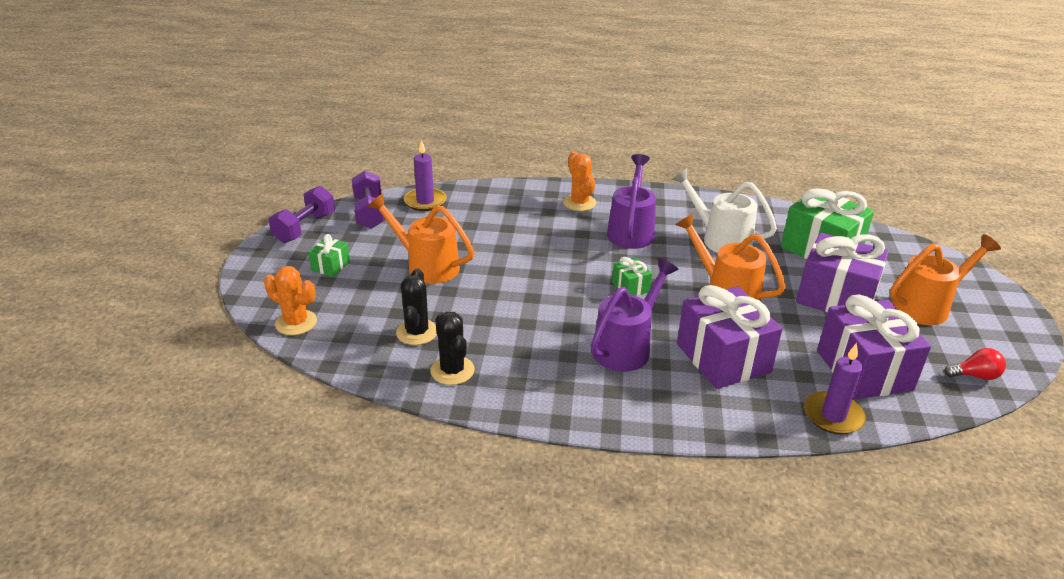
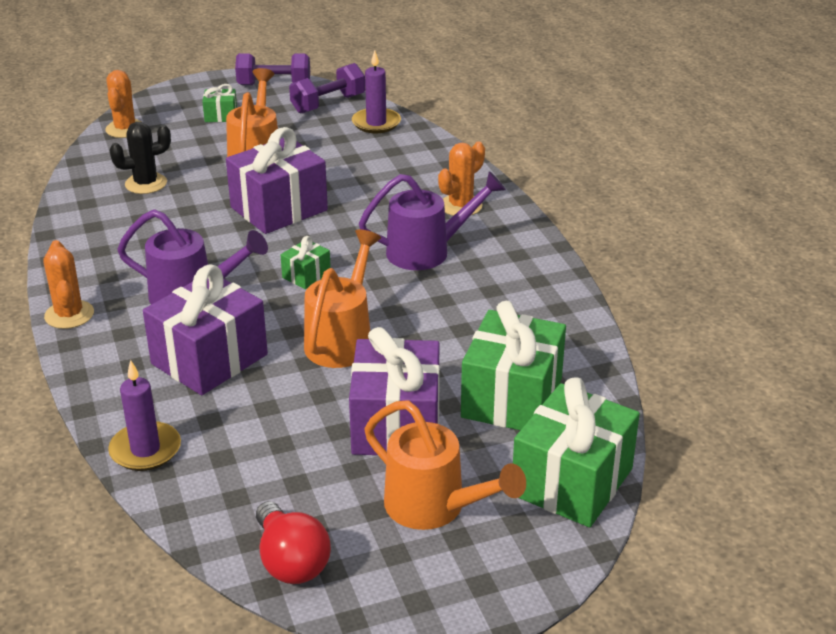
camera: 65 degrees right, 0 degrees up
black cactus [430,312,475,385] -> none
white watering can [671,168,777,253] -> none
purple gift [817,295,931,399] -> purple gift moved to [226,127,328,234]
red light bulb [944,348,1006,380] -> red light bulb [256,501,331,584], size x1.54
none -> orange cactus [44,240,94,329]
none -> green gift [513,377,640,527]

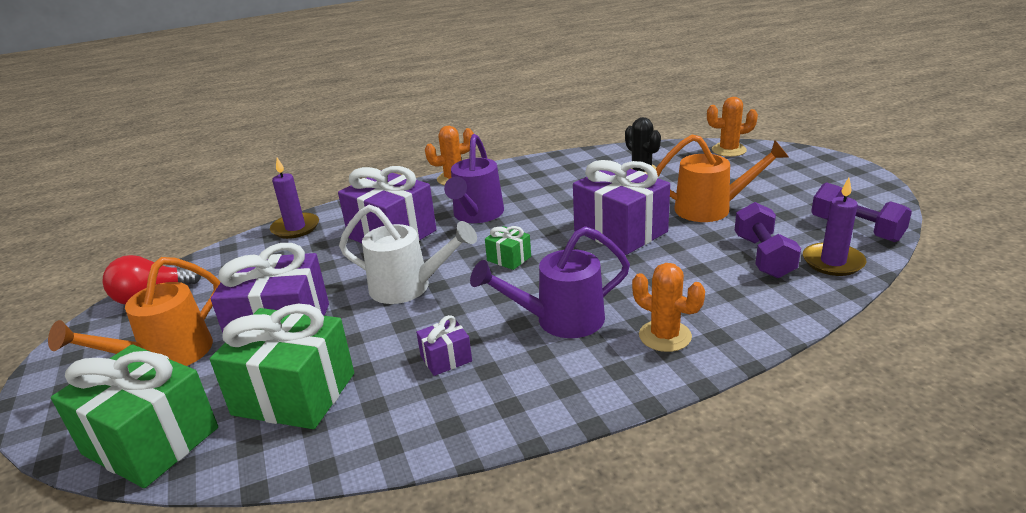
camera: 90 degrees right, 5 degrees down
green gift [202,84,237,122] -> none
purple dumbbell [235,53,310,85] -> purple dumbbell moved to [735,202,801,278]
orange watering can [304,229,381,368] -> white watering can [339,205,477,304]
purple watering can [359,171,506,270] -> purple watering can turned 90 degrees clockwise [470,226,630,338]
none -> purple gift [416,315,472,376]

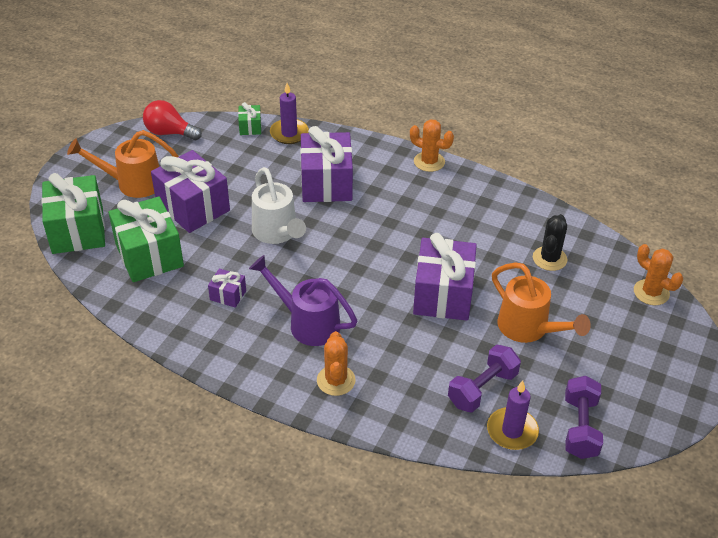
camera: 45 degrees right, 15 degrees up
purple watering can [444,134,504,223] -> none
green gift [485,226,531,270] -> green gift moved to [238,102,261,135]

